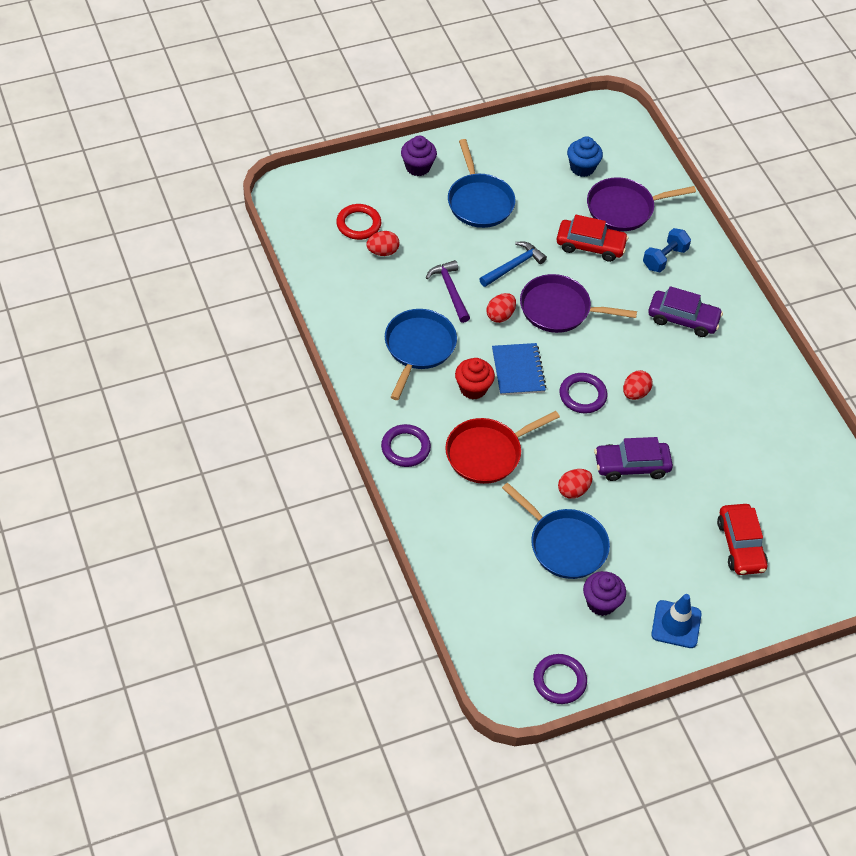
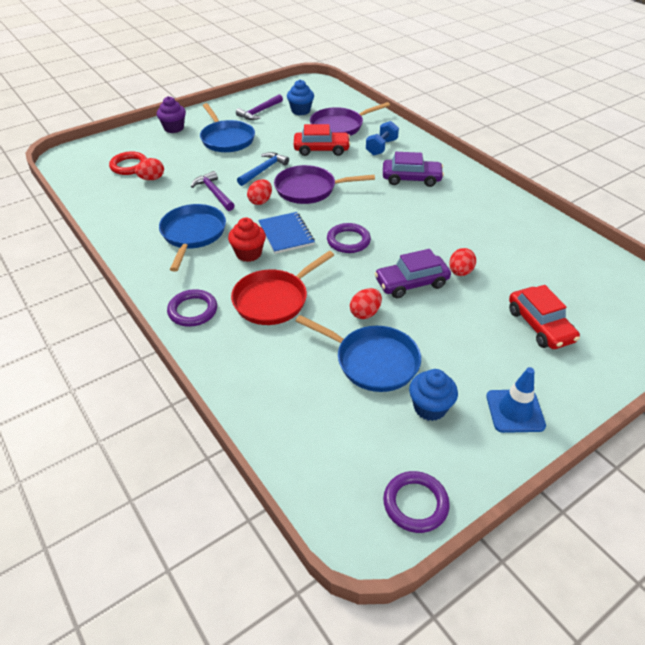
camera: 10 degrees left, 10 degrees down
purple cupcake [583,571,626,616] -> blue cupcake [409,369,458,421]
red egg [623,370,653,400] -> red egg moved to [449,248,476,276]
none -> purple hammer [236,94,283,120]

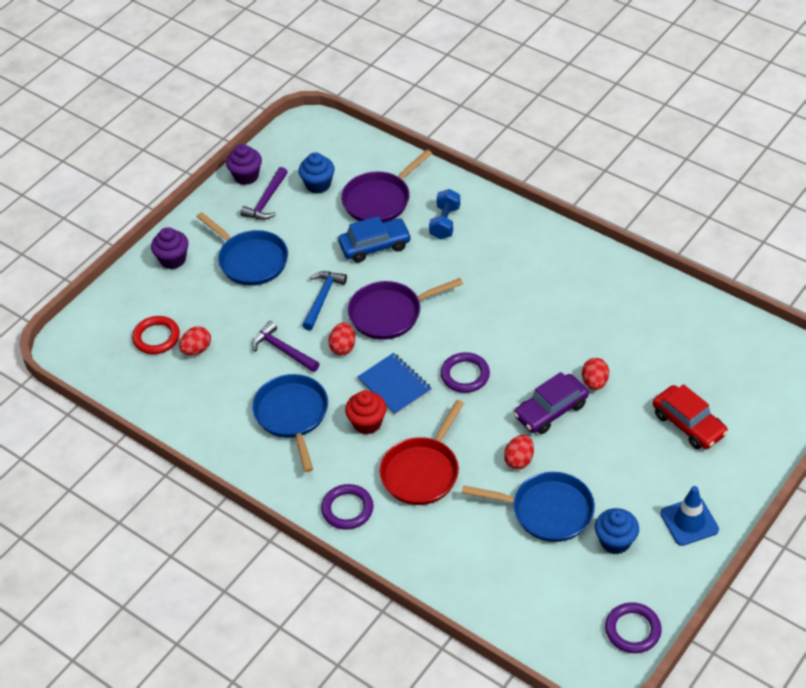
camera: 15 degrees left, 5 degrees up
red car [294,124,351,156] -> blue car [338,216,411,263]
purple car [383,152,444,187] -> none
none -> purple cupcake [226,144,262,185]

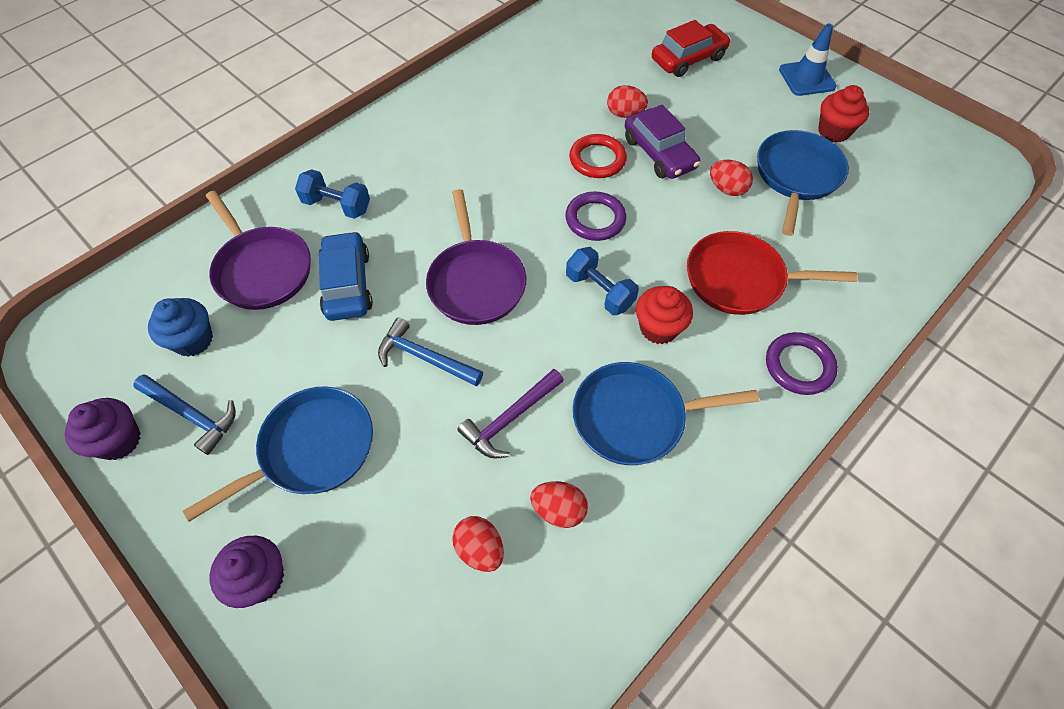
camera: 85 degrees left, 10 degrees up
red ring [132,316,180,354] -> red ring moved to [569,134,627,178]
purple hammer [240,167,288,220] -> blue hammer [133,374,236,455]
red egg [328,322,355,355] -> red egg moved to [530,481,588,528]
blue notebook [357,353,432,415] -> blue dumbbell [566,247,639,315]
red pan [380,400,464,505] -> red pan turned 150 degrees clockwise [687,231,858,315]
blue cupcake [595,508,639,554] -> red cupcake [818,85,869,143]
purple ring [605,602,662,653] -> none

